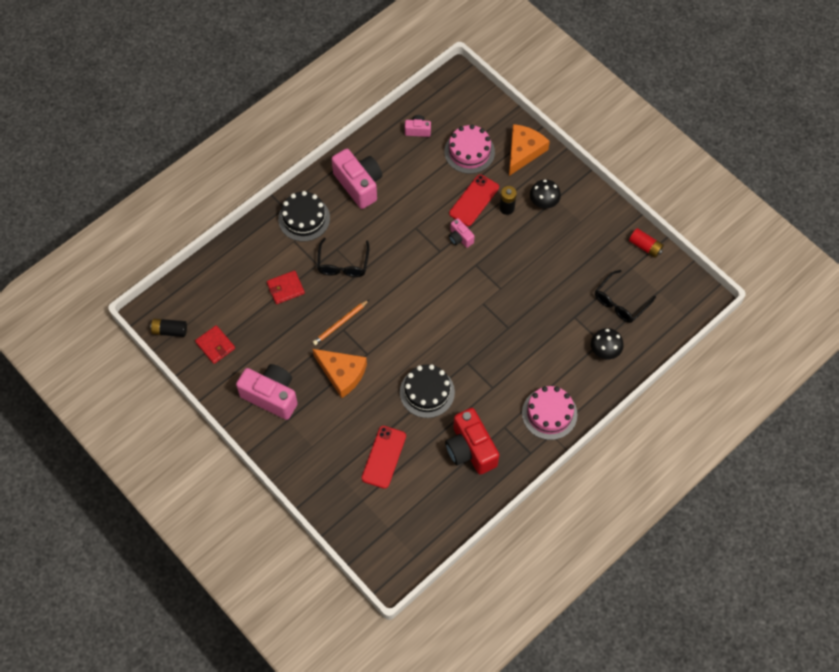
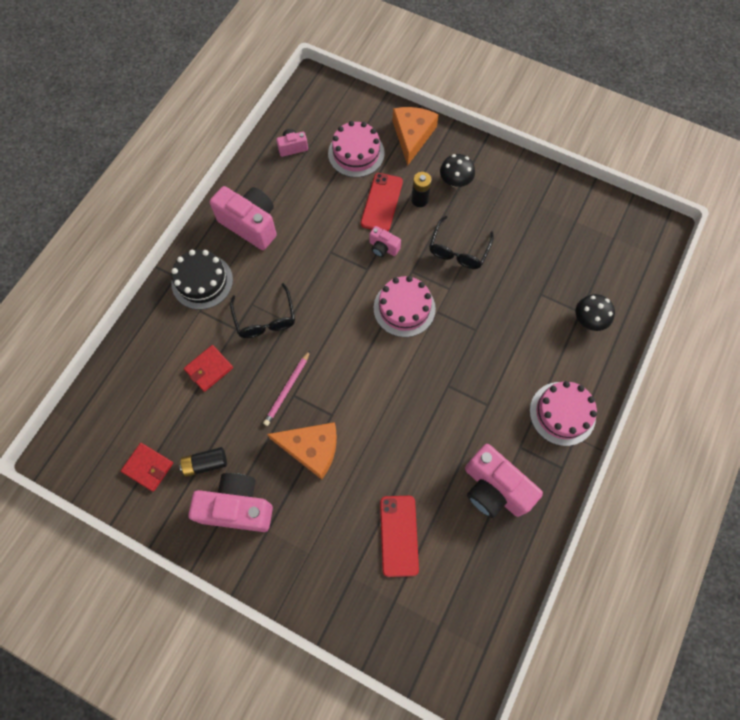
camera: 20 degrees left, 5 degrees up
black battery [150,319,187,337] -> black battery moved to [179,447,227,477]
orange pencil [313,300,369,345] -> pink pencil [263,351,310,426]
black cake [400,364,455,418] -> none
red camera [445,408,499,475] -> pink camera [465,444,543,518]
black glasses [595,270,656,323] -> black glasses moved to [429,216,494,269]
red battery [629,228,664,258] -> none
none -> pink cake [373,276,436,337]

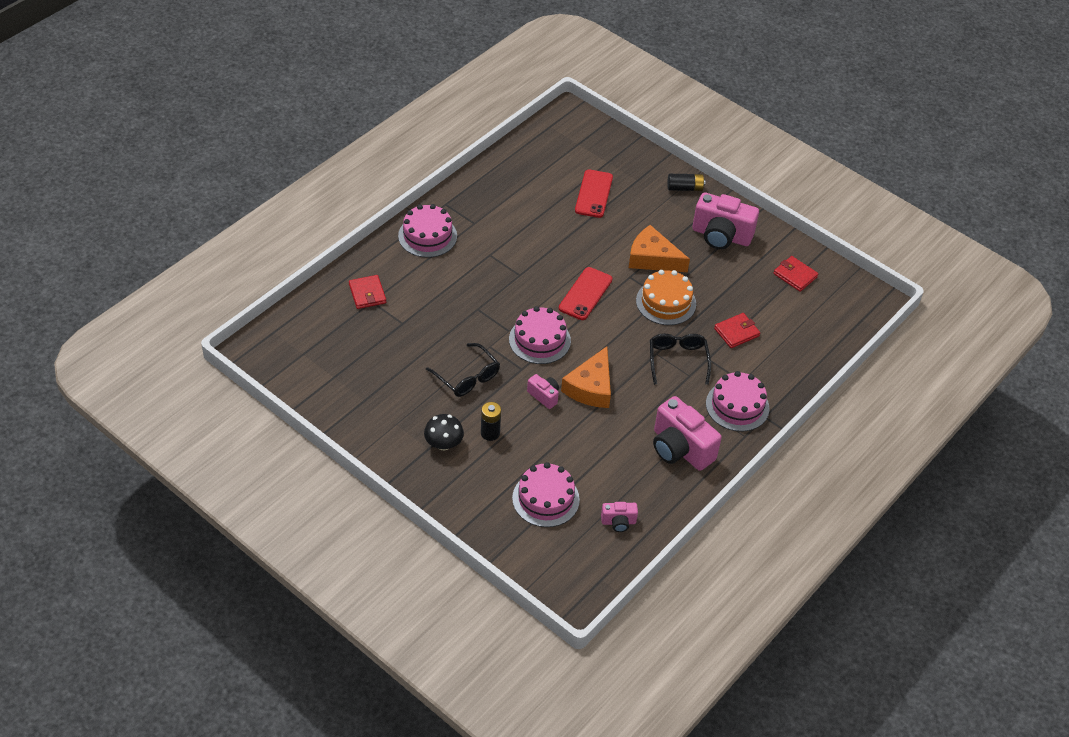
camera: 170 degrees left, 20 degrees down
black cake [171,250,233,310] -> pink cake [706,371,769,432]
black battery [179,447,227,477] -> black battery moved to [667,174,706,191]
pink pencil [263,351,310,426] -> orange cake [636,270,696,325]
red phone [361,173,403,231] -> red phone moved to [559,267,612,320]
orange cheese [393,107,439,166] -> orange cheese moved to [561,346,611,408]
black glasses [429,216,494,269] -> black glasses turned 105 degrees clockwise [426,343,500,397]
pink camera [465,444,543,518] -> none
black mushroom [576,294,615,331] -> red wallet [349,275,386,309]

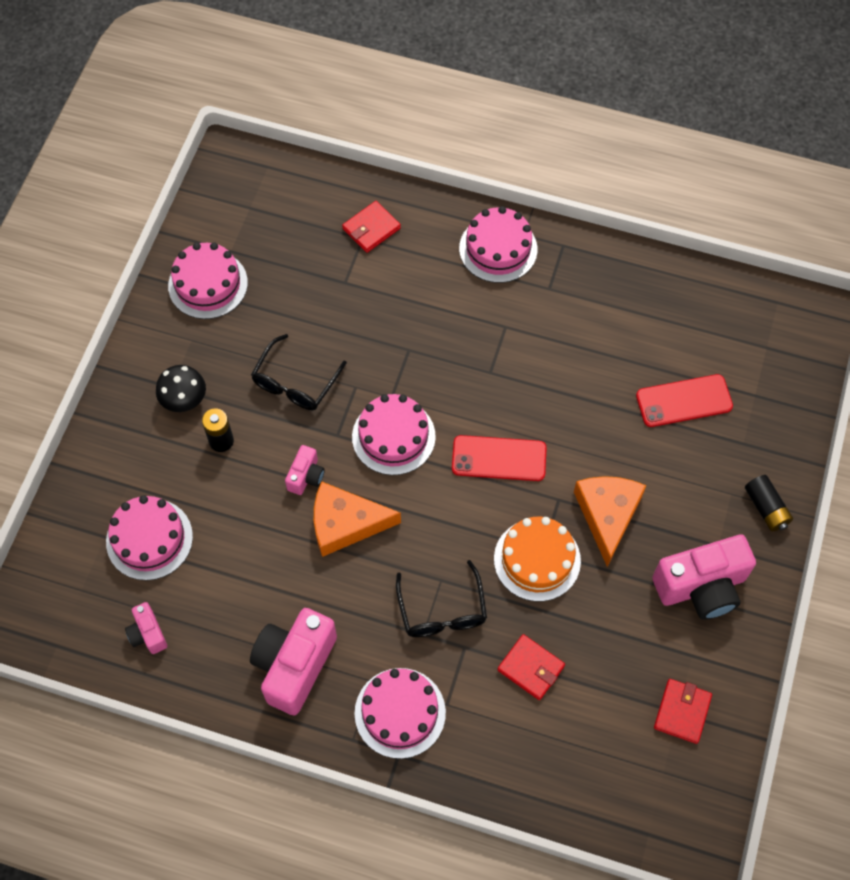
camera: 70 degrees right, 15 degrees up
black glasses [650,333,711,385] -> black glasses turned 105 degrees clockwise [396,560,487,637]
pink camera [692,192,759,249] -> pink camera turned 105 degrees counterclockwise [652,534,756,620]
none -> pink cake [168,242,248,319]

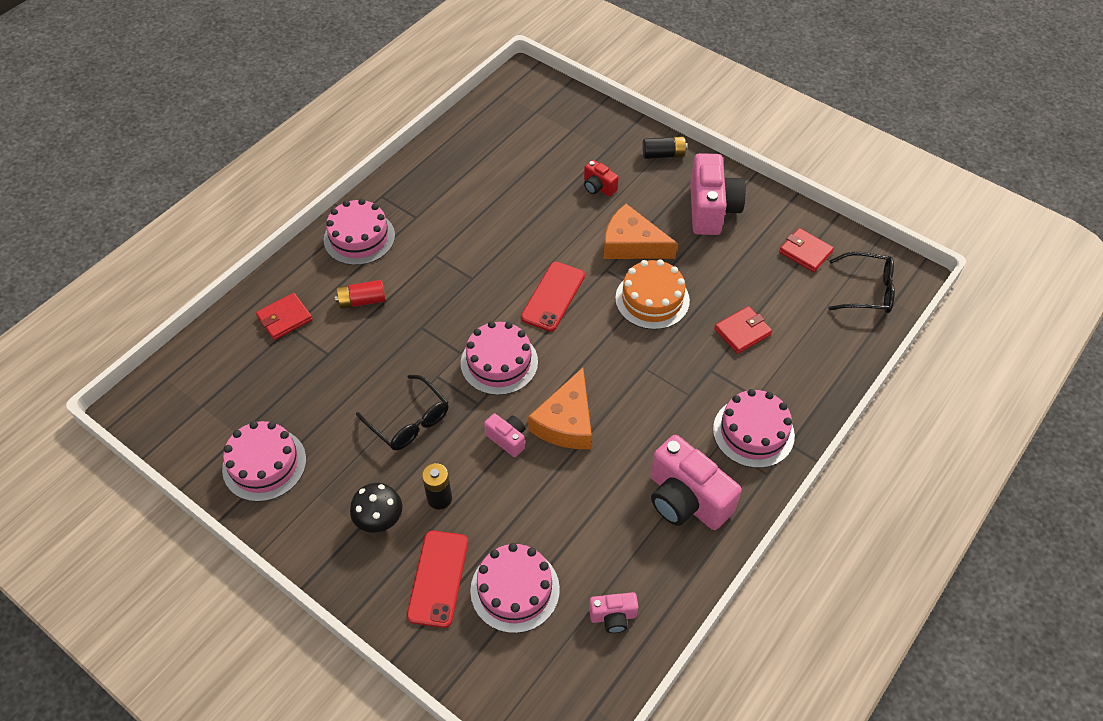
camera: 70 degrees left, 10 degrees down
red wallet [342,201,401,253] -> red wallet turned 75 degrees clockwise [256,293,313,340]
black glasses [396,560,487,637] -> black glasses moved to [828,252,895,313]
red phone [636,374,733,427] -> red phone moved to [407,531,468,628]
none -> red battery [335,280,386,309]
none -> red camera [584,160,619,196]

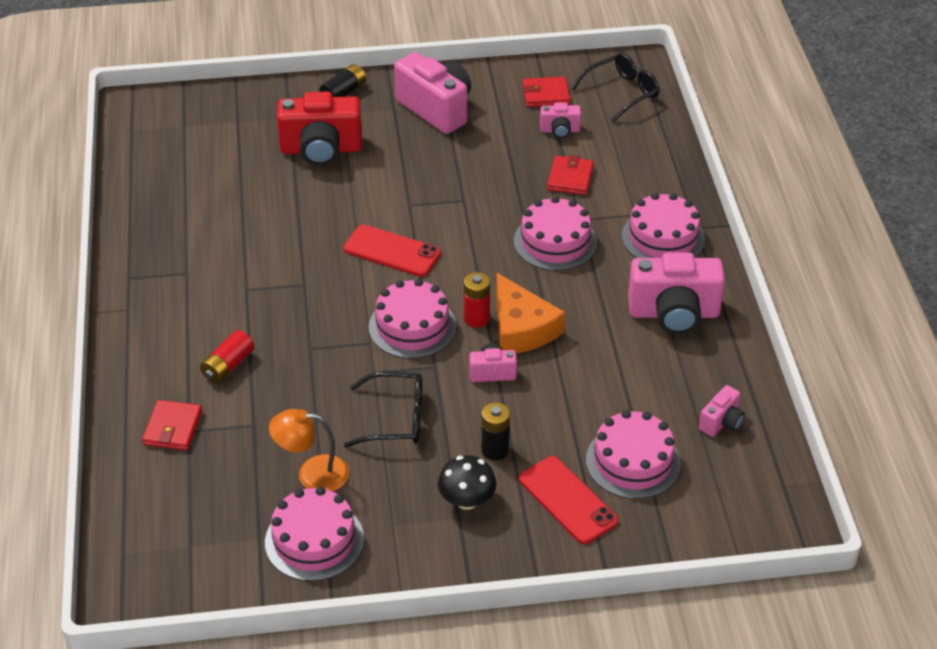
camera: 45 degrees left, 10 degrees down
pink cake [324,199,395,265] -> pink cake moved to [514,196,597,271]
red phone [521,262,585,332] -> red phone turned 45 degrees counterclockwise [344,225,441,277]
red camera [584,160,619,196] -> red camera [277,92,362,166], size x2.02
orange cheese [604,204,678,259] -> none
orange cake [615,259,690,330] -> none
none -> orange lamp [269,409,349,491]
none -> red battery [464,272,490,328]
none -> pink camera [540,103,581,138]

